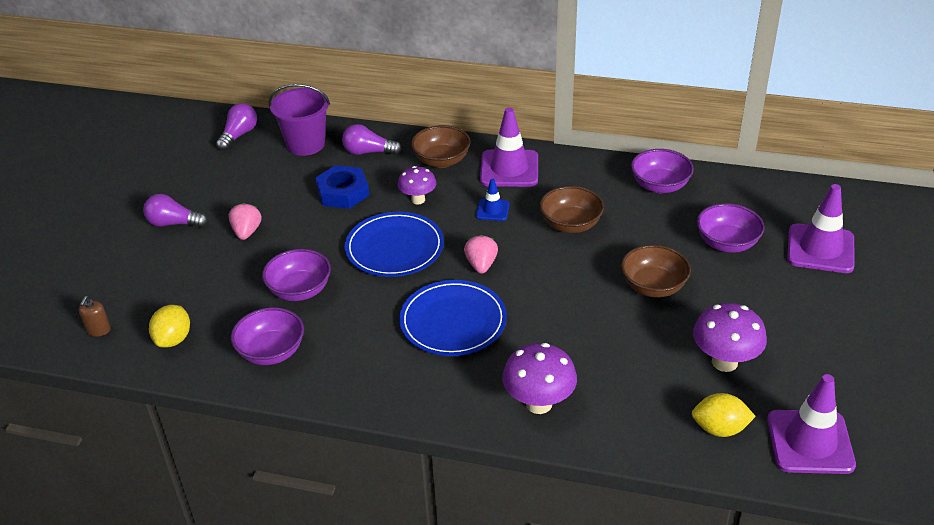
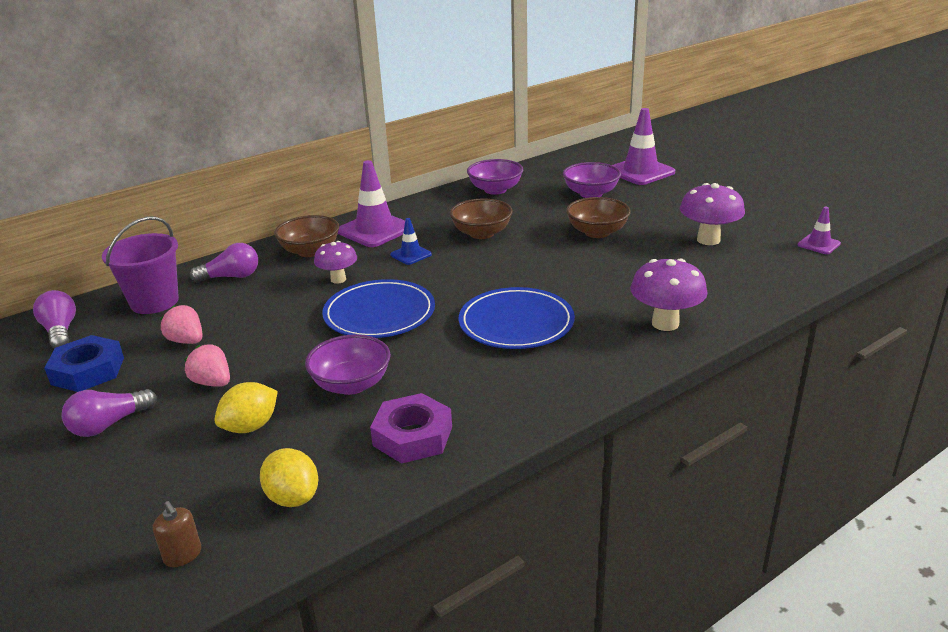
camera: 50 degrees left, 10 degrees down
purple bowl [231,307,304,365] -> purple nut [370,393,452,464]
blue nut [315,165,369,209] -> blue nut moved to [44,335,124,392]
purple light bulb [342,124,402,155] -> purple light bulb turned 150 degrees counterclockwise [190,243,258,282]
pink strawberry [464,234,498,274] -> pink strawberry moved to [160,305,202,344]
yellow lemon [692,393,756,437] -> yellow lemon moved to [214,382,278,433]
purple traffic cone [767,374,856,474] -> purple traffic cone [798,207,841,254], size x0.52

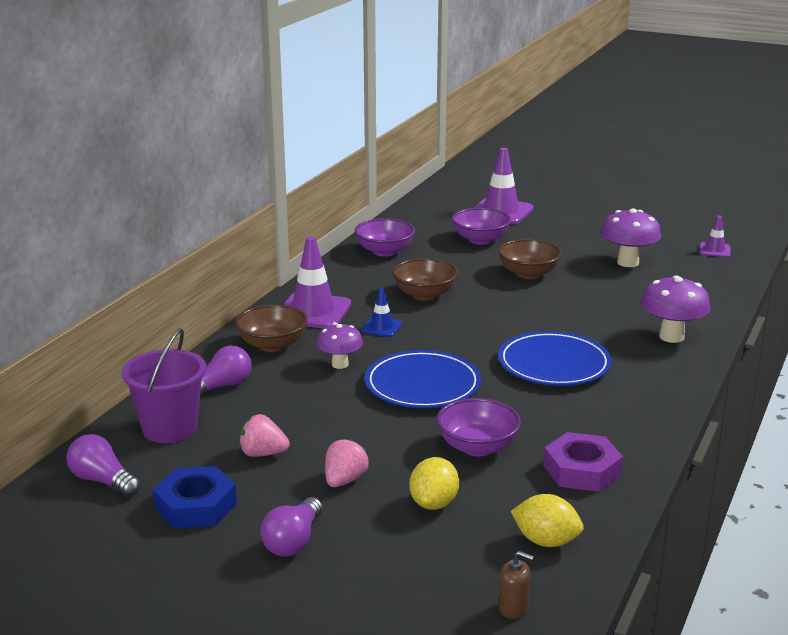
camera: 30 degrees left, 5 degrees down
pink strawberry [185,344,230,387] -> pink strawberry turned 105 degrees clockwise [325,438,369,487]

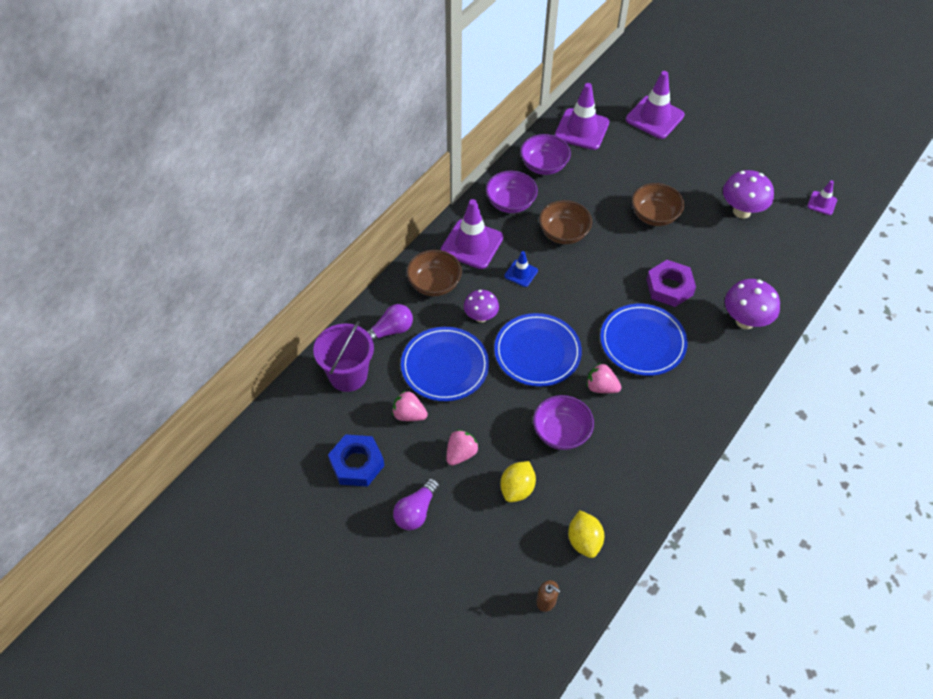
camera: 10 degrees right, 30 degrees up
purple light bulb [66,434,140,497] -> none
purple bowl [452,208,511,245] -> purple bowl moved to [486,171,538,213]
yellow lemon [511,494,584,547] -> yellow lemon turned 45 degrees clockwise [568,510,604,558]
purple nut [543,432,623,492] -> purple nut moved to [646,260,696,307]
none -> blue plate [401,327,489,401]
none -> purple traffic cone [555,83,609,150]
none -> pink strawberry [587,363,621,393]

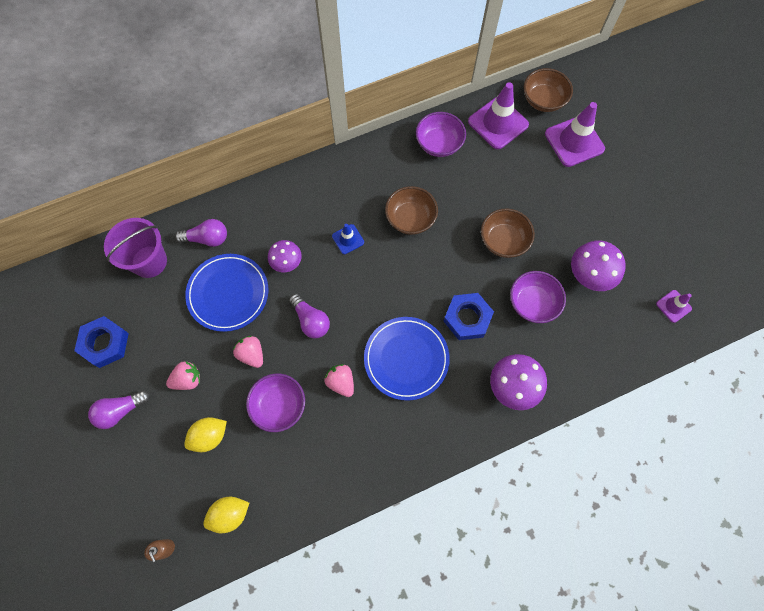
camera: 30 degrees right, 15 degrees up
pink strawberry [392,391,428,421] -> pink strawberry moved to [233,336,263,368]
brown bowl [406,250,462,297] -> brown bowl moved to [524,68,573,112]
purple traffic cone [441,199,503,269] -> none
purple bowl [486,171,538,213] -> purple bowl moved to [510,271,566,323]
blue plate [494,313,582,387] -> purple light bulb [289,294,330,339]
yellow lemon [568,510,604,558] -> yellow lemon turned 45 degrees clockwise [203,497,249,533]
purple nut [646,260,696,307] -> blue nut [443,293,494,340]

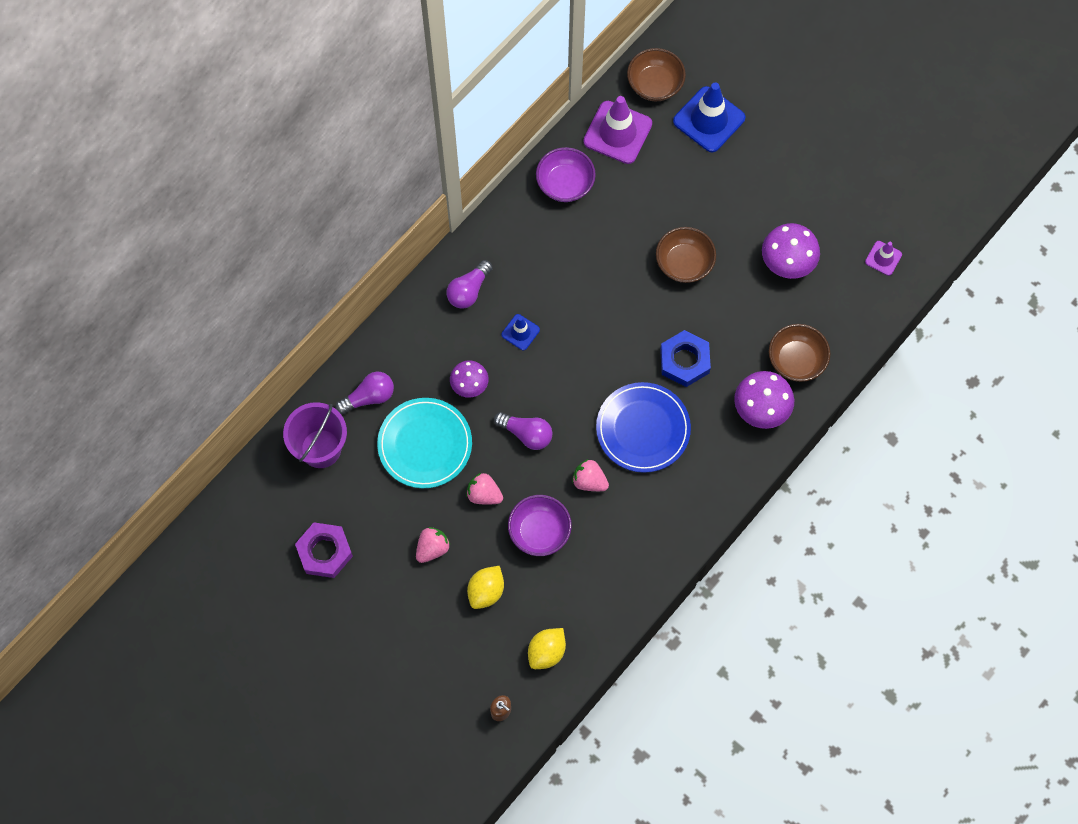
camera: 25 degrees left, 0 degrees up
blue nut [74,316,129,368] -> purple nut [295,523,353,578]
purple light bulb [88,390,150,429] -> purple light bulb moved to [446,260,493,309]
blue plate [185,254,268,332] -> turquoise plate [377,398,472,488]
brown bowl [385,186,438,235] -> brown bowl moved to [769,324,830,382]
purple bowl [510,271,566,323] -> none
purple traffic cone [545,102,605,167] -> blue traffic cone [673,83,745,153]

